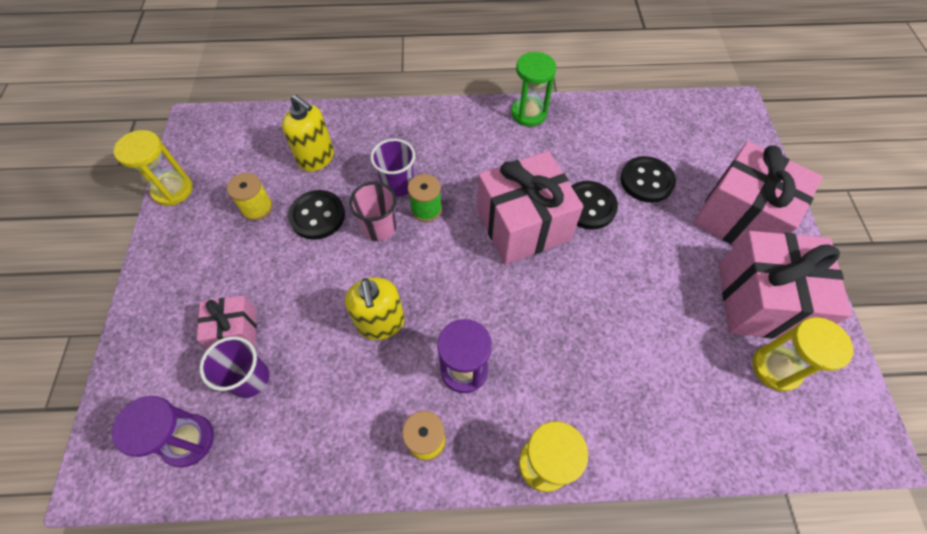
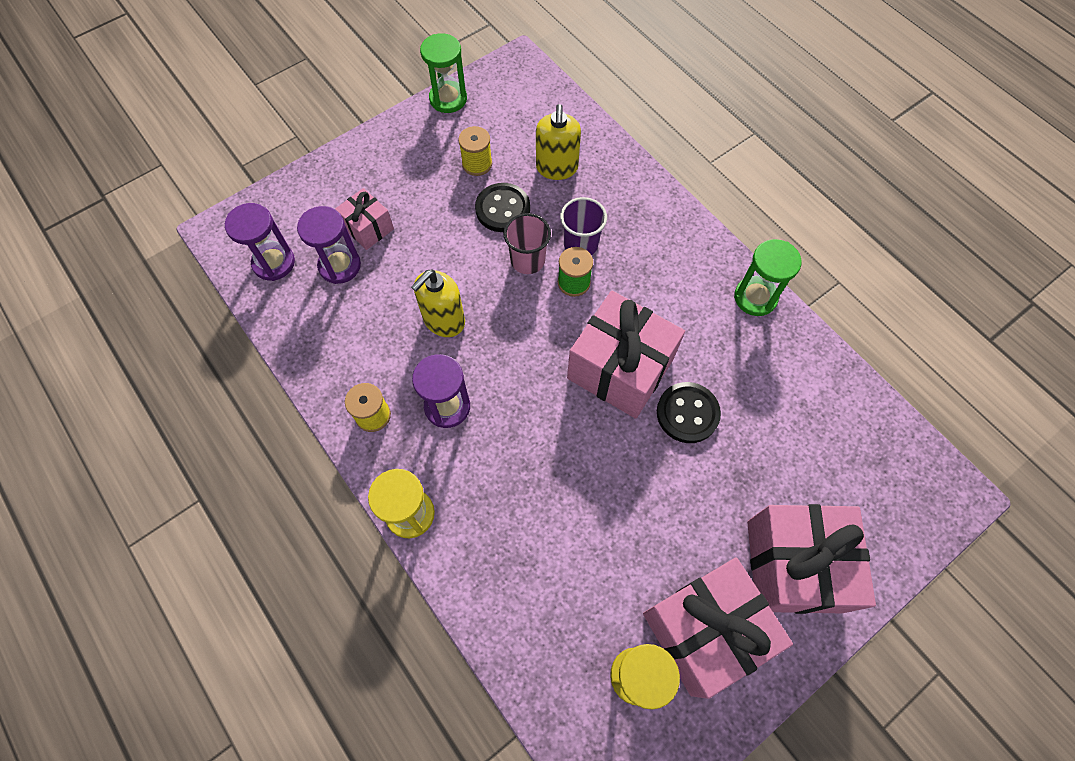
camera: 55 degrees right, 5 degrees up
yellow hourglass [114,130,193,206] -> green hourglass [420,33,467,113]
purple cup [200,336,269,398] -> purple hourglass [297,206,361,284]
black button [620,156,676,203] -> none

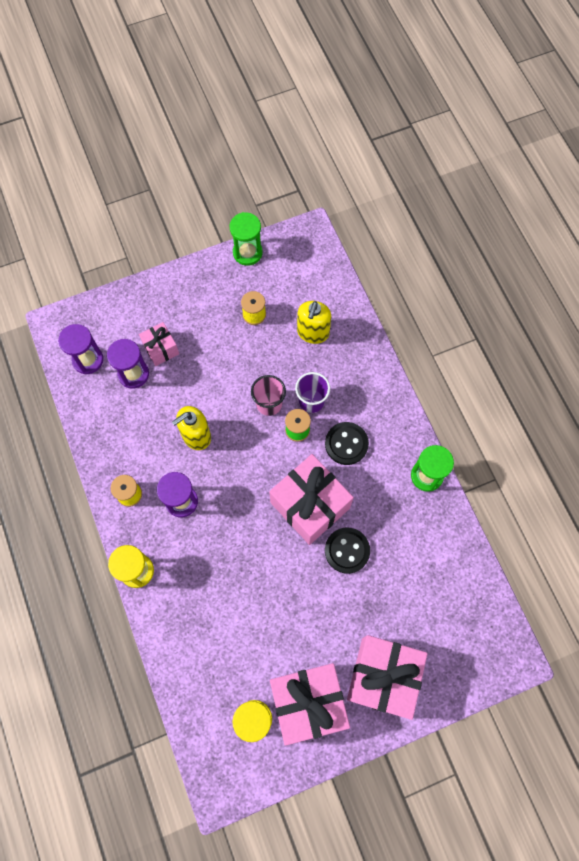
camera: 15 degrees right, 5 degrees up
black button [475,183,530,232] -> black button moved to [325,422,369,465]

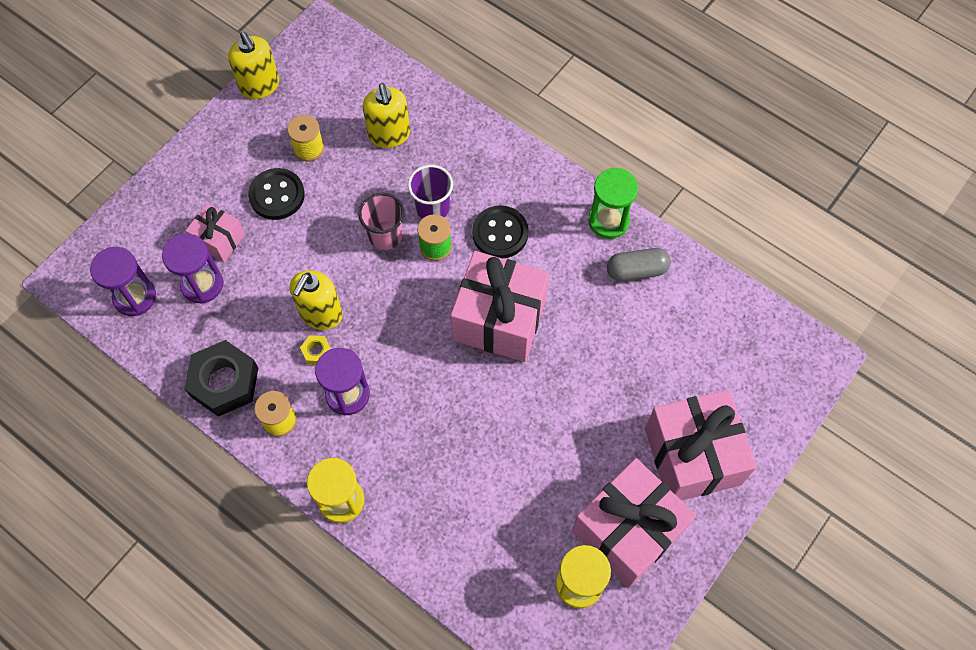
camera: 30 degrees left, 5 degrees down
green hourglass [230,212,263,266] -> yellow soap dispenser [228,32,279,99]
black button [325,528,370,574] -> black button moved to [248,168,305,220]
none -> black nut [184,340,258,417]
none -> yellow nut [300,335,331,365]
none -> grey capsule [607,248,671,281]

